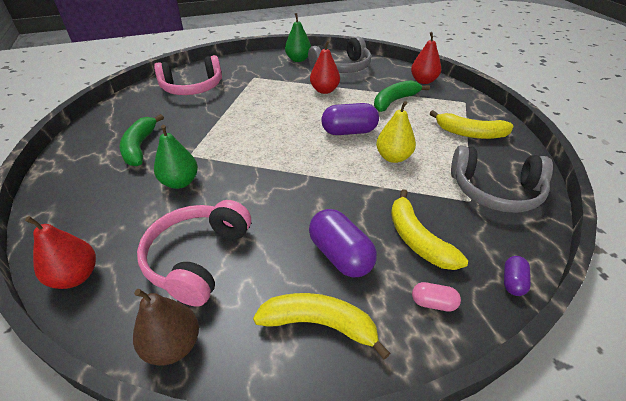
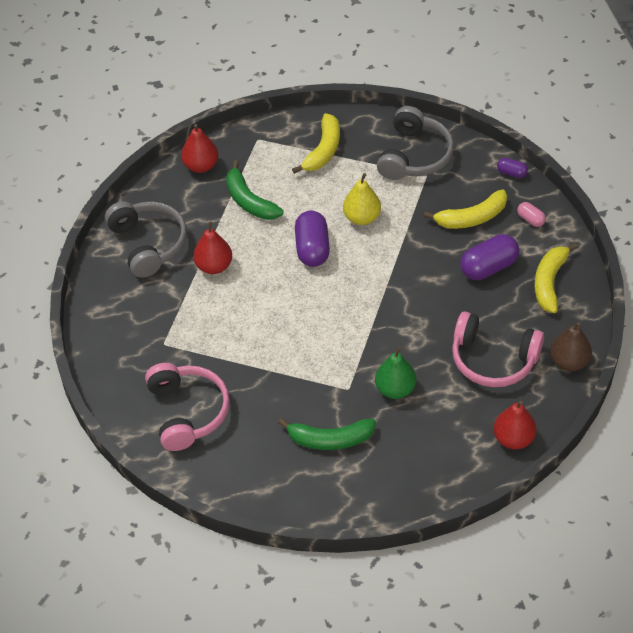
camera: 85 degrees left, 10 degrees up
green pear [285,13,311,62] -> none
pink capsule [412,282,461,312] -> pink capsule turned 60 degrees counterclockwise [517,202,546,227]

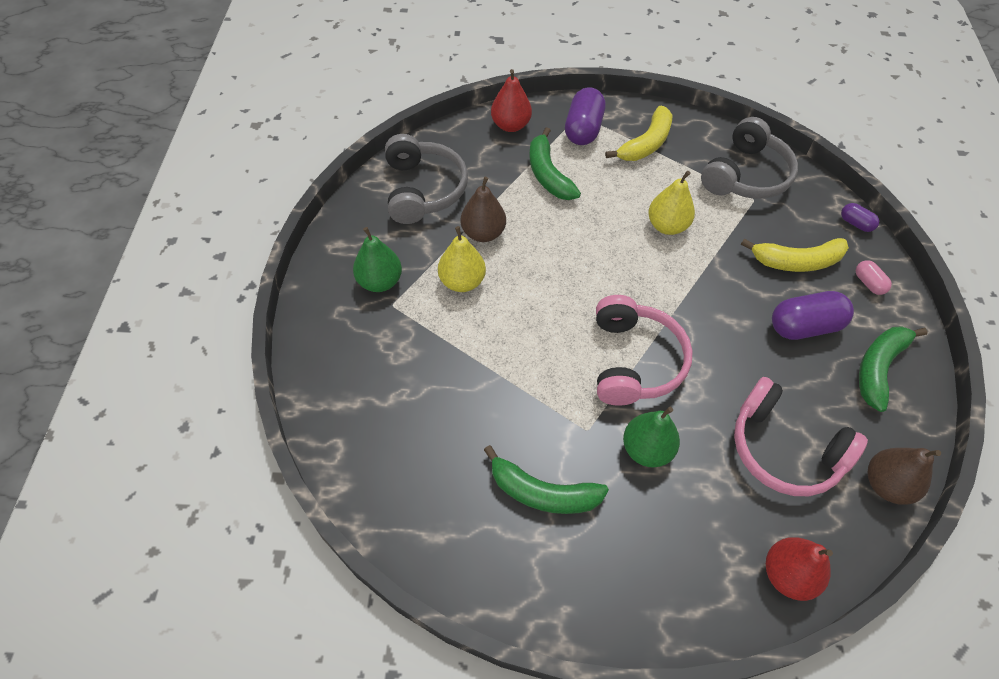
camera: 15 degrees right, 5 degrees up
pink headphones [145,363,230,451] -> pink headphones moved to [596,295,693,406]
red pear [193,221,232,274] -> brown pear [461,176,506,242]
purple capsule [295,211,330,267] -> purple capsule moved to [565,87,605,145]
yellow banana [534,243,578,313] -> green banana [859,326,928,412]
none -> green pear [353,227,402,292]
none -> yellow pear [438,226,486,292]

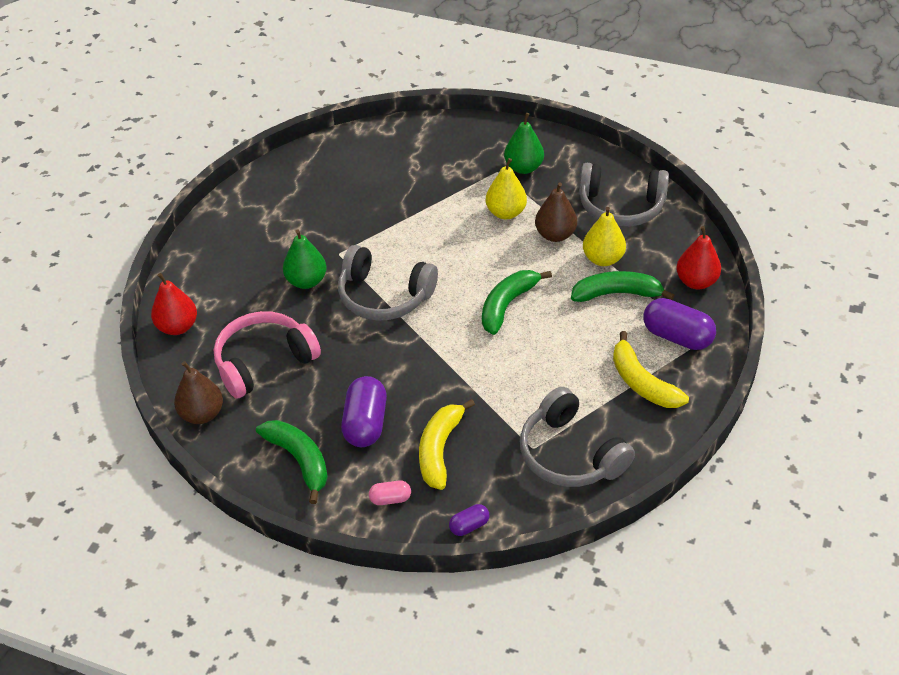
camera: 110 degrees right, 10 degrees down
green banana [484,445,609,514] -> green banana moved to [482,270,552,335]
pink headphones [596,295,693,406] -> grey headphones [338,245,438,321]
yellow pear [648,171,695,235] -> yellow pear moved to [583,207,626,266]

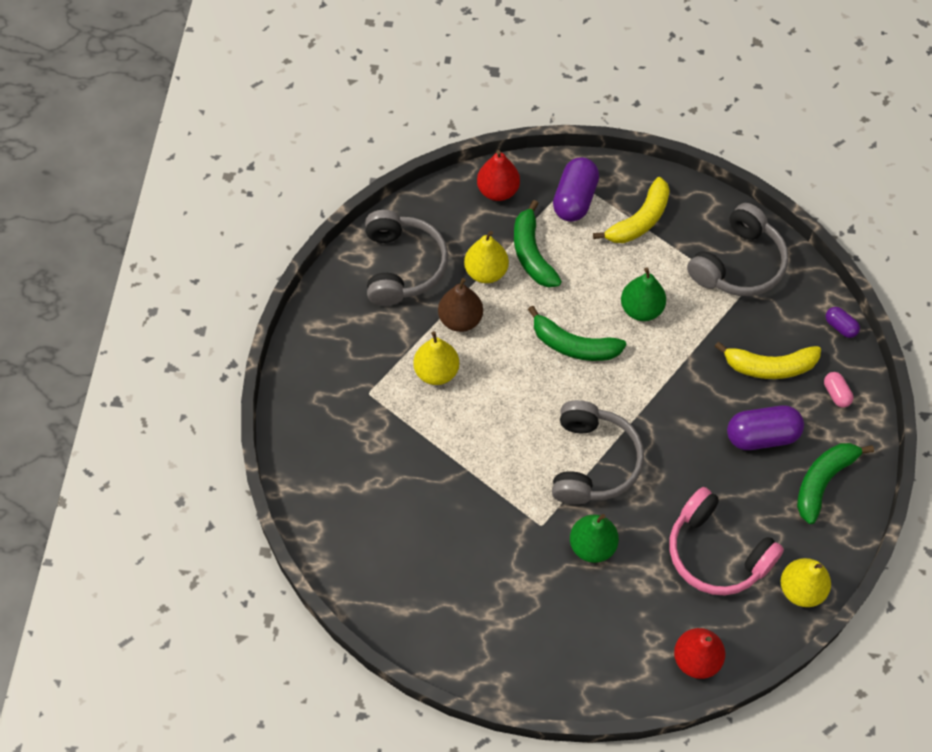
camera: 105 degrees left, 15 degrees up
brown pear [174,361,223,424] -> yellow pear [780,558,831,607]
green pear [504,113,544,174] -> green pear moved to [621,267,666,321]

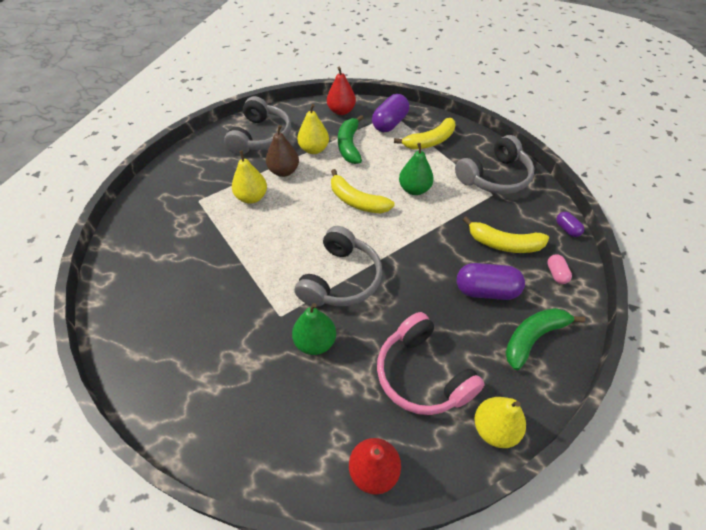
camera: 15 degrees right, 10 degrees down
green banana [528,306,626,361] -> yellow banana [331,169,395,213]

